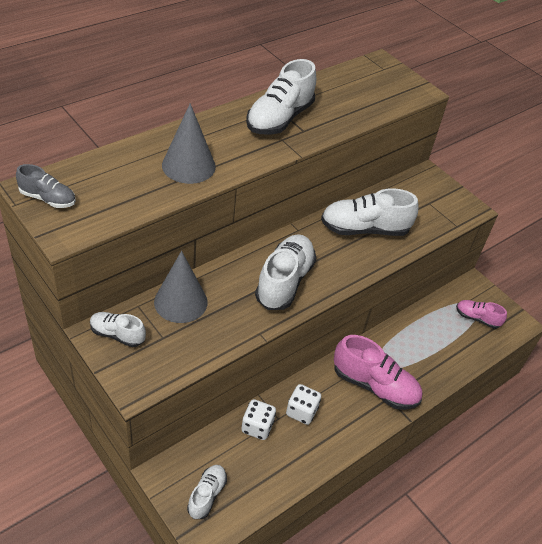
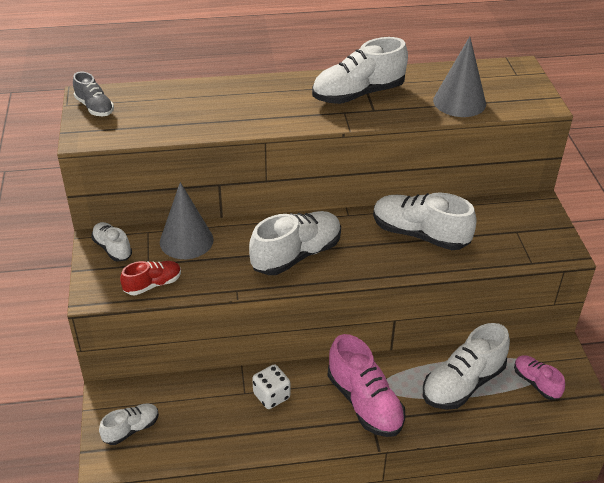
camera: 35 degrees right, 5 degrees down
grey cone [162,103,216,184] -> grey cone moved to [433,36,486,117]
white dice [241,399,276,440] -> none
none -> red shoe [120,261,181,295]
none -> white shoe [423,323,510,410]

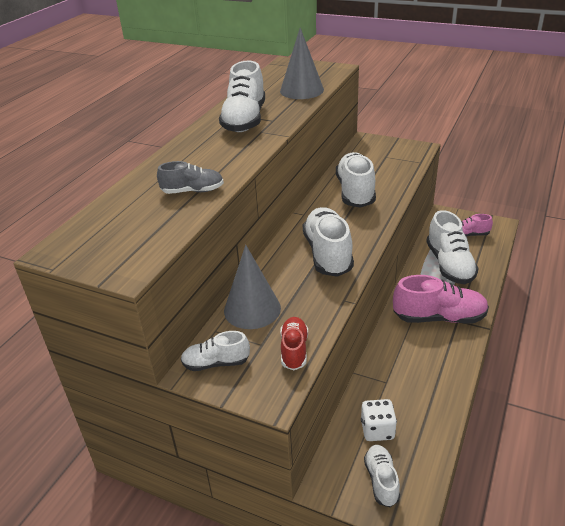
camera: 55 degrees left, 5 degrees down
grey shoe [73,72,114,116] -> grey shoe moved to [157,161,224,194]
white dice [252,364,290,409] -> white dice moved to [361,399,397,441]
white shoe [373,193,477,250] -> white shoe turned 120 degrees clockwise [336,152,376,208]

